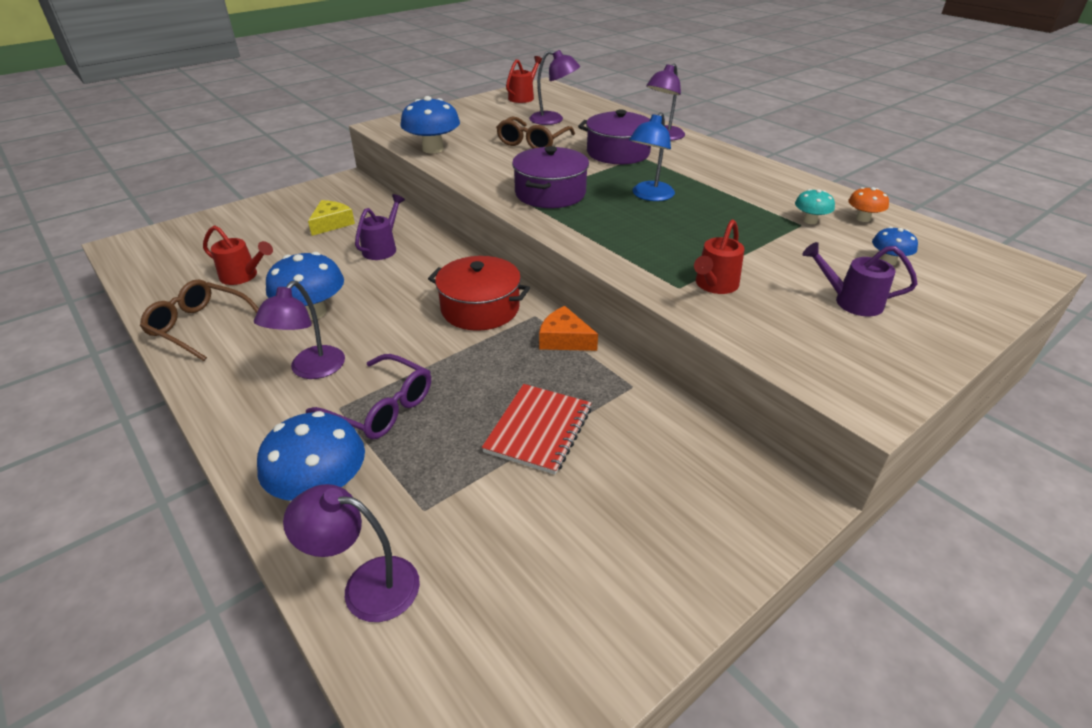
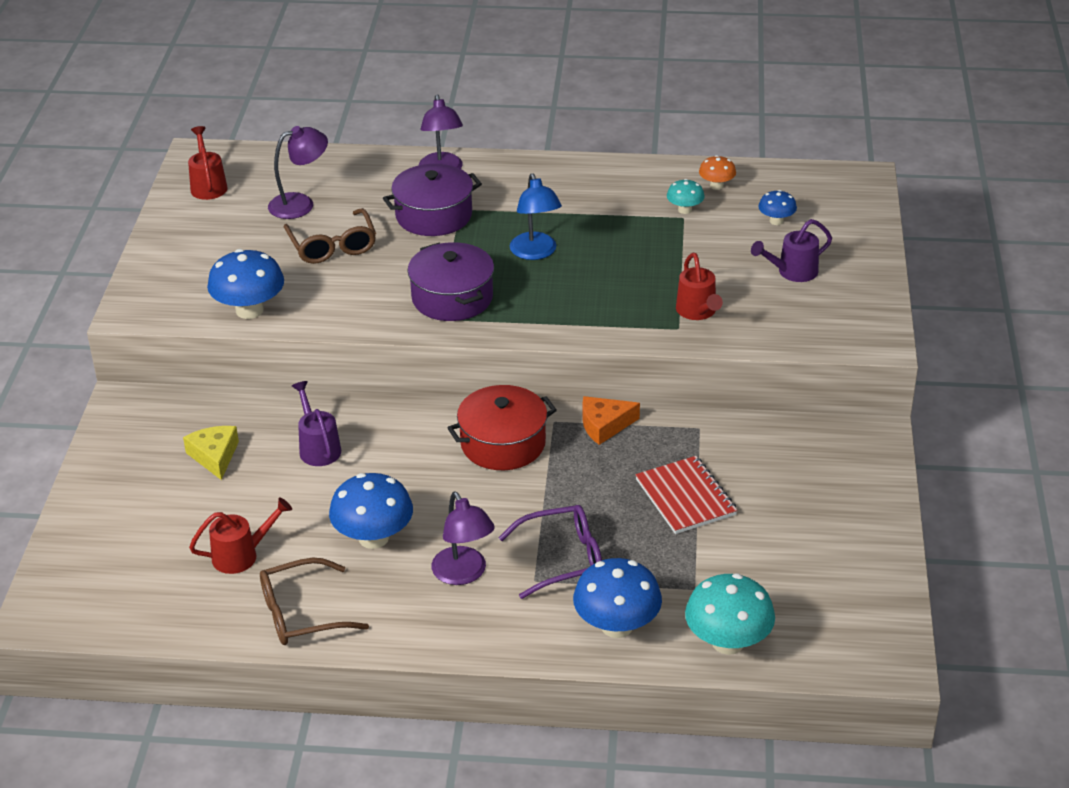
camera: 45 degrees left, 0 degrees up
purple lamp [283,484,420,622] -> turquoise mushroom [685,573,775,655]

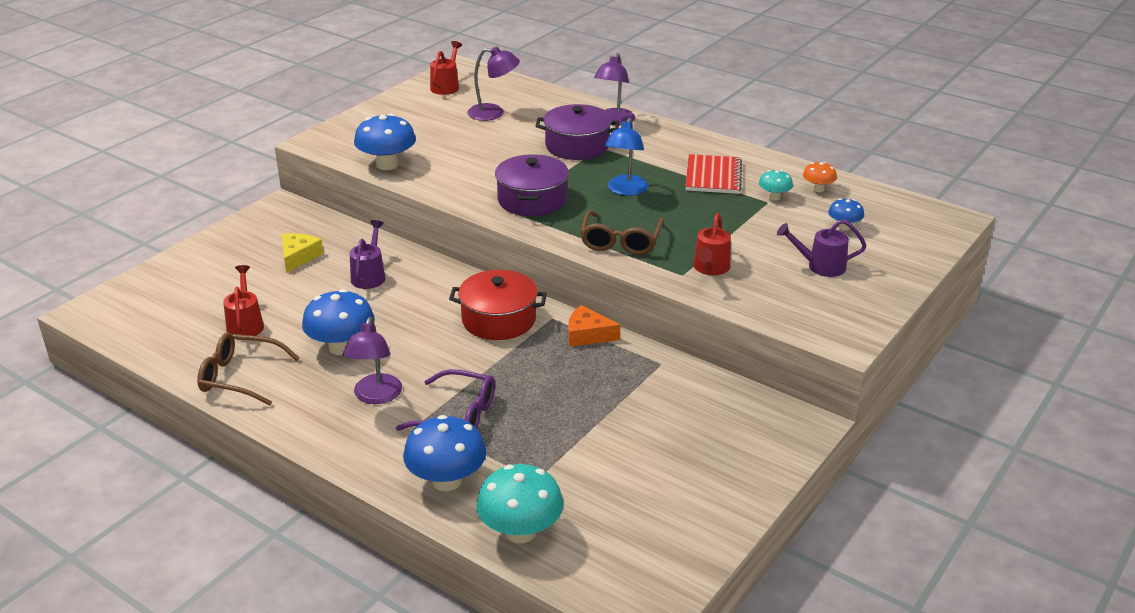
camera: 30 degrees right, 5 degrees down
red watering can [189,498,292,574] -> red watering can turned 105 degrees counterclockwise [223,265,264,336]
brown glasses [284,208,376,264] -> brown glasses moved to [580,210,664,255]
red notebook [635,456,738,534] -> red notebook moved to [685,154,742,194]

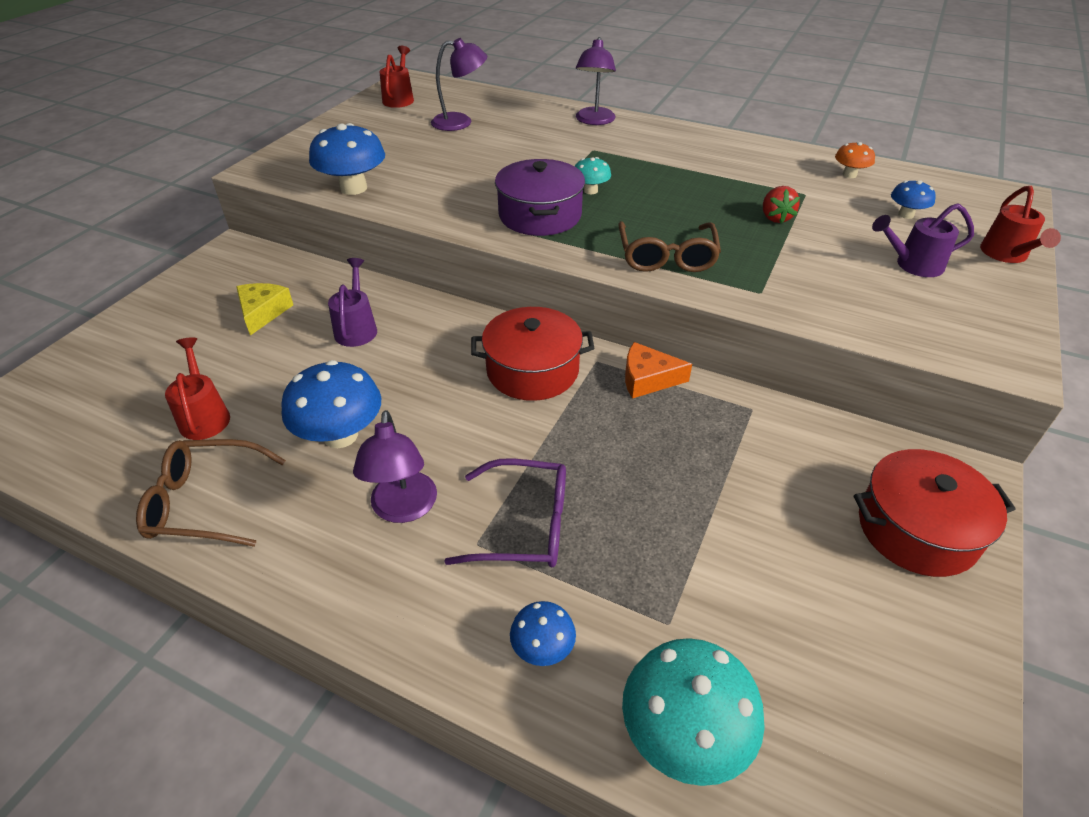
camera: 10 degrees left, 10 degrees up
blue mushroom [403,415,487,491] -> blue mushroom [510,601,576,666], size x0.53
purple pot [536,104,619,160] -> none
blue lamp [605,117,648,196] -> none
red notebook [685,154,742,194] -> none
red watering can [693,213,731,275] -> red watering can moved to [980,186,1061,263]
turquoise mushroom [759,170,793,201] -> turquoise mushroom moved to [575,157,611,194]
none -> red strawberry [763,186,800,223]
none -> red pot [854,449,1016,577]

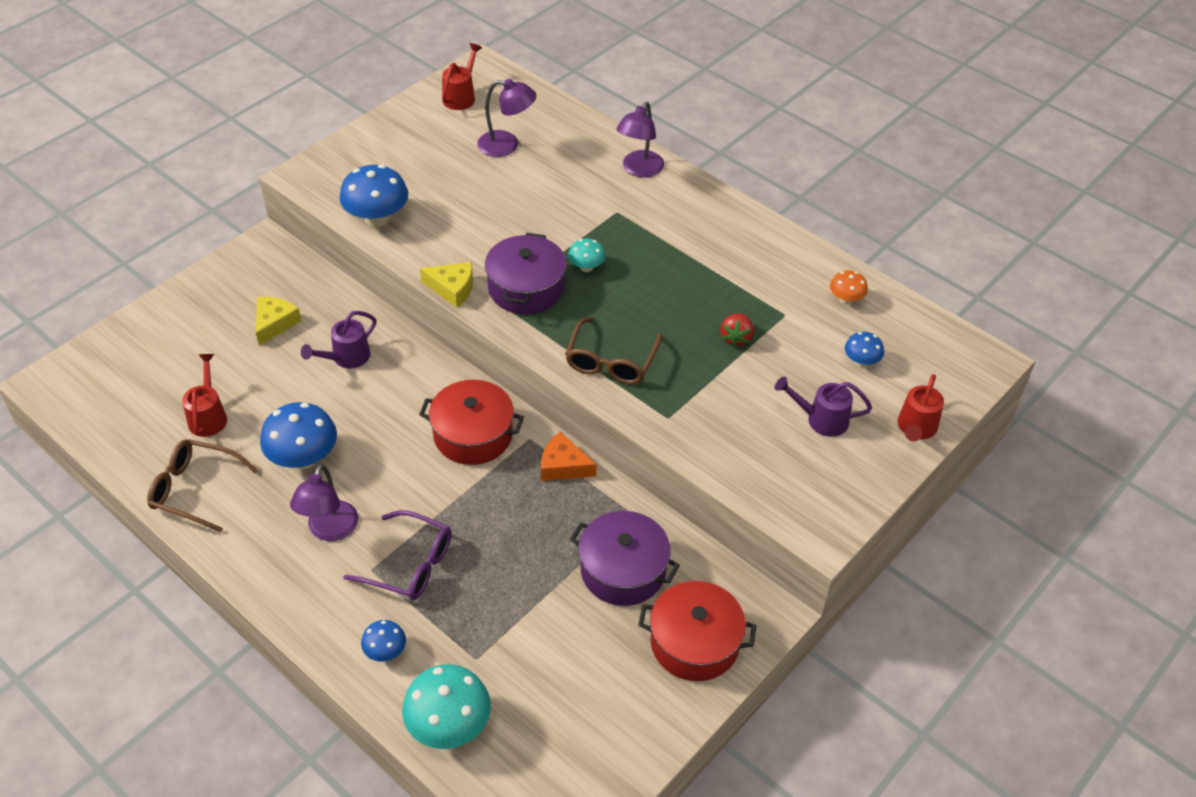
camera: 15 degrees right, 5 degrees up
purple watering can [328,258,377,347] -> purple watering can turned 150 degrees counterclockwise [301,311,377,368]
none -> yellow cheese [420,262,473,308]
none -> purple pot [570,511,680,606]

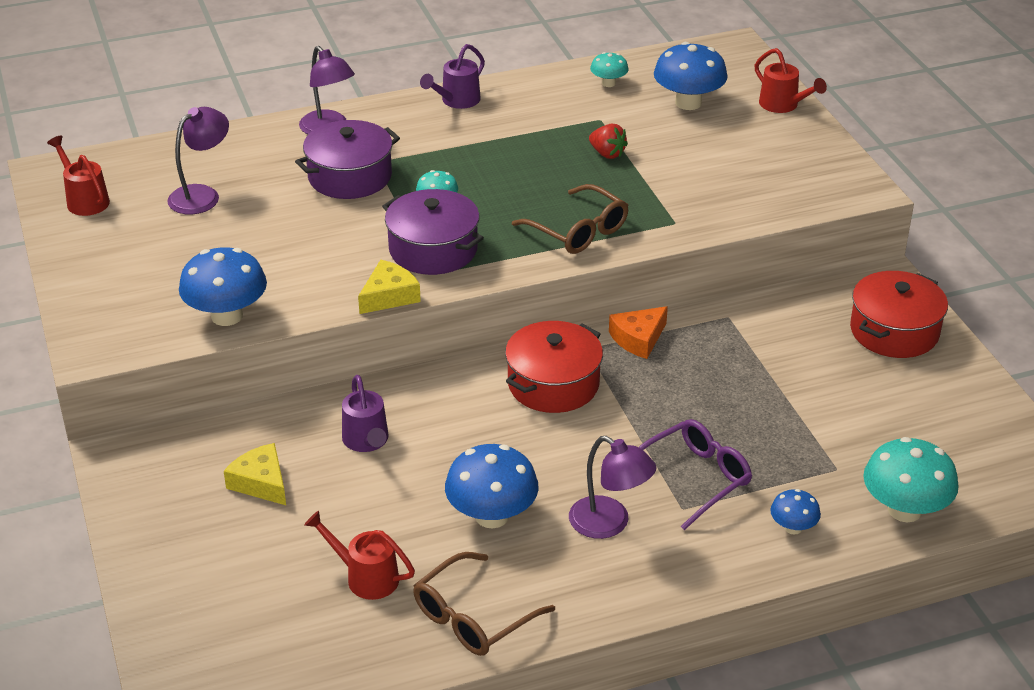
camera: 60 degrees left, 10 degrees down
purple pot [570,511,680,606] -> purple pot moved to [295,120,400,199]
purple watering can [775,377,872,437] -> purple watering can moved to [420,44,485,109]
orange mushroom [830,270,868,304] -> turquoise mushroom [590,52,629,87]
blue mushroom [845,332,884,367] -> blue mushroom [654,42,728,110], size x1.88

